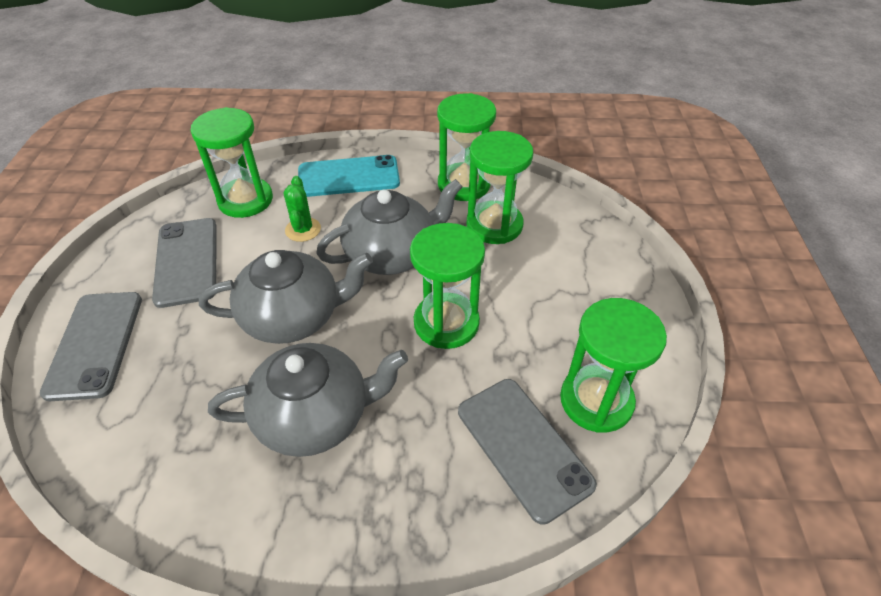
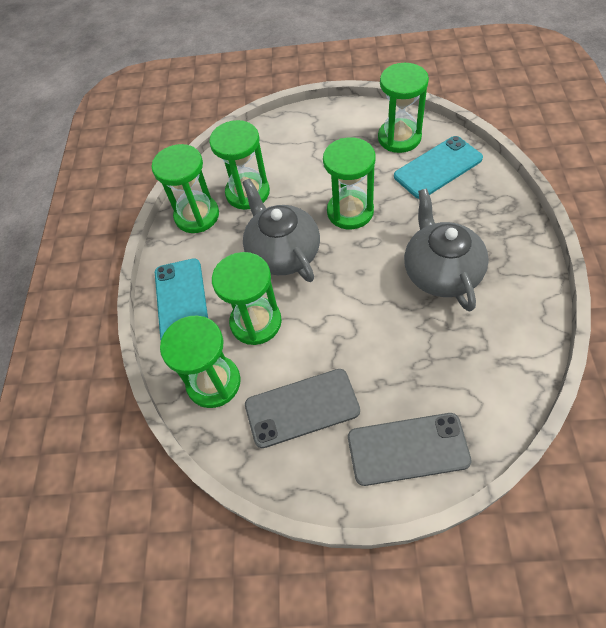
camera: 85 degrees left, 10 degrees up
grey teapot [199,250,373,344] -> none
green cactus [284,176,321,242] -> green hourglass [212,252,282,345]
grey phone [458,379,597,525] -> turquoise phone [394,136,483,199]

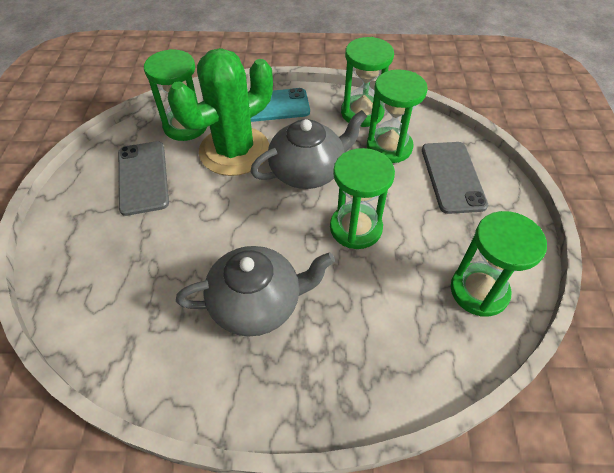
camera: 85 degrees right, 5 degrees down
green hourglass [212,252,282,345] -> green cactus [168,48,273,176]
grey phone [348,413,472,486] -> grey phone moved to [422,142,488,214]
turquoise phone [394,136,483,199] -> none

